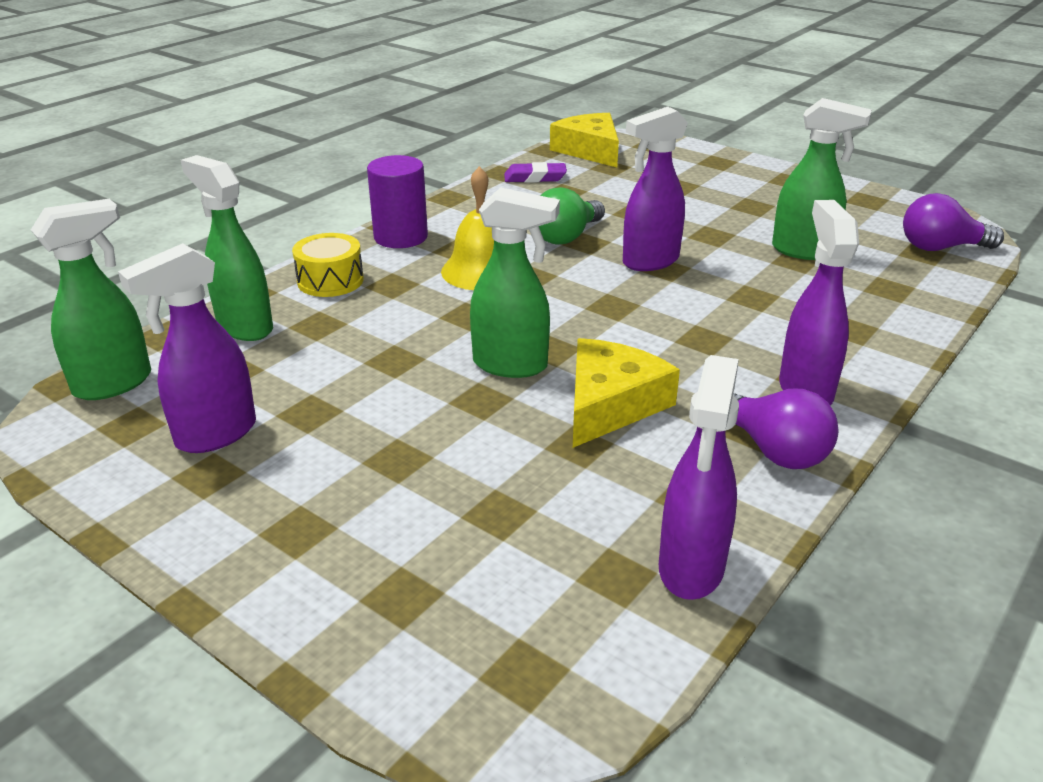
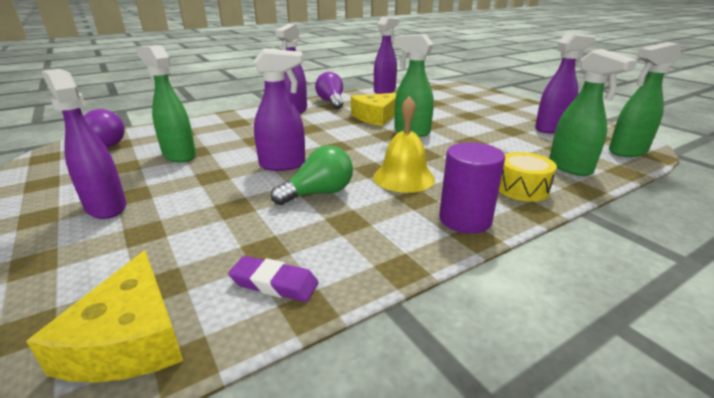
camera: 160 degrees left, 5 degrees down
none -> purple spray bottle [42,69,127,219]

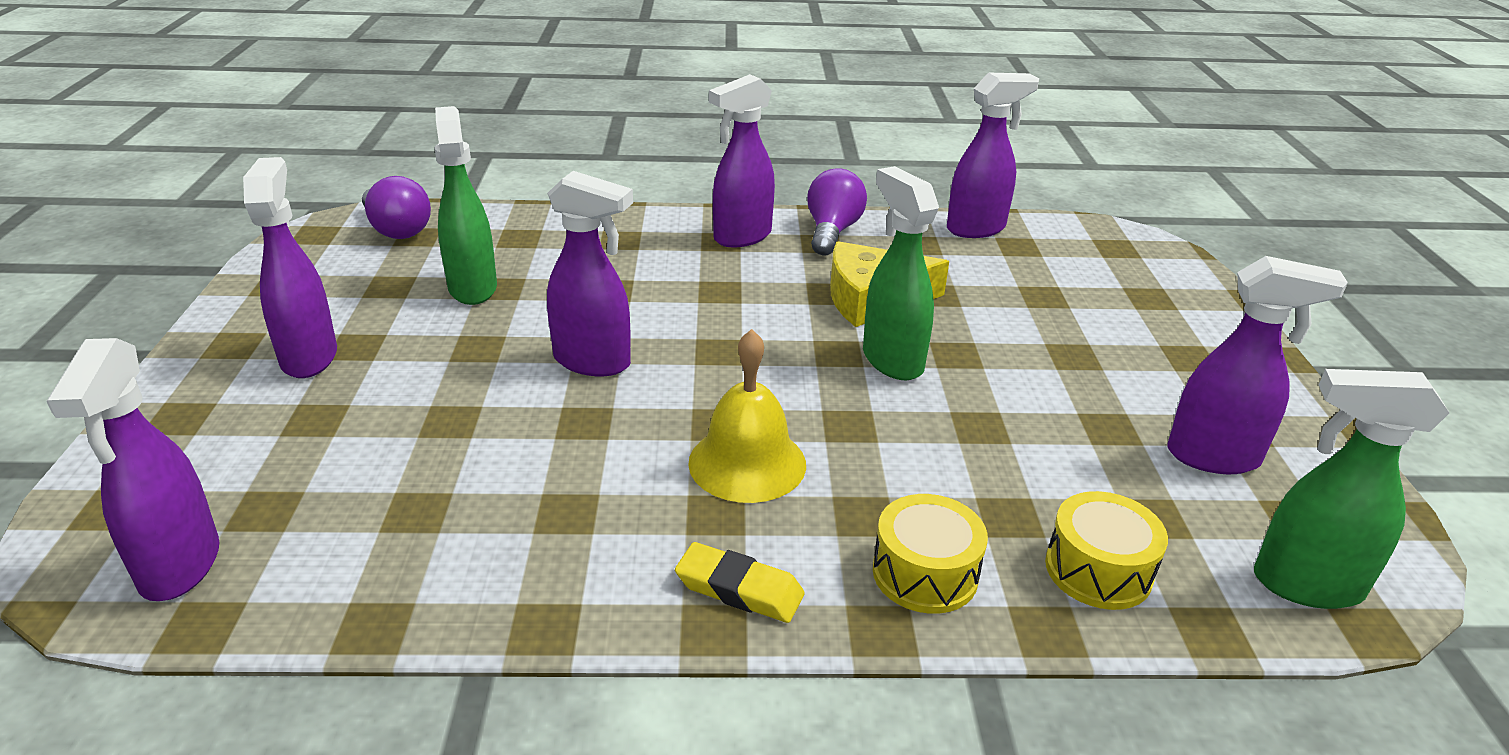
camera: 30 degrees right, 5 degrees up
yellow cheese [26,250,183,383] -> purple spray bottle [46,338,219,601]
purple eraser [228,256,319,302] -> none
green light bulb [271,145,353,205] -> none
purple cylinder [439,142,505,233] -> yellow eraser [675,542,805,623]
green spray bottle [549,49,638,176] -> yellow drum [1045,491,1168,610]

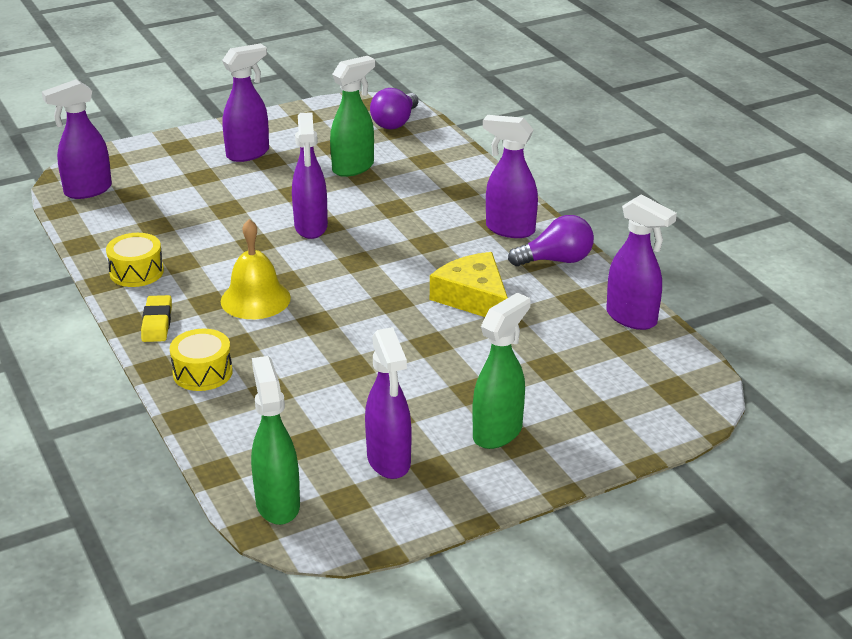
camera: 65 degrees right, 0 degrees up
green spray bottle [863,166,939,380] -> green spray bottle moved to [472,293,531,449]
yellow drum [1045,491,1168,610] -> yellow drum moved to [106,233,164,287]

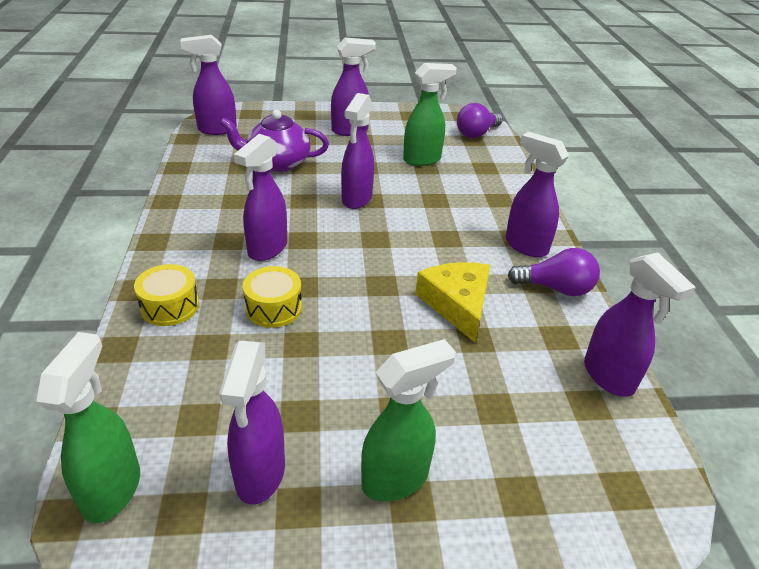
camera: 20 degrees right, 5 degrees up
yellow drum [106,233,164,287] -> yellow drum moved to [243,266,302,328]
yellow eraser [141,295,172,342] -> none
yellow bell [221,219,291,319] -> purple spray bottle [234,134,287,261]
none -> purple teapot [220,110,329,172]

